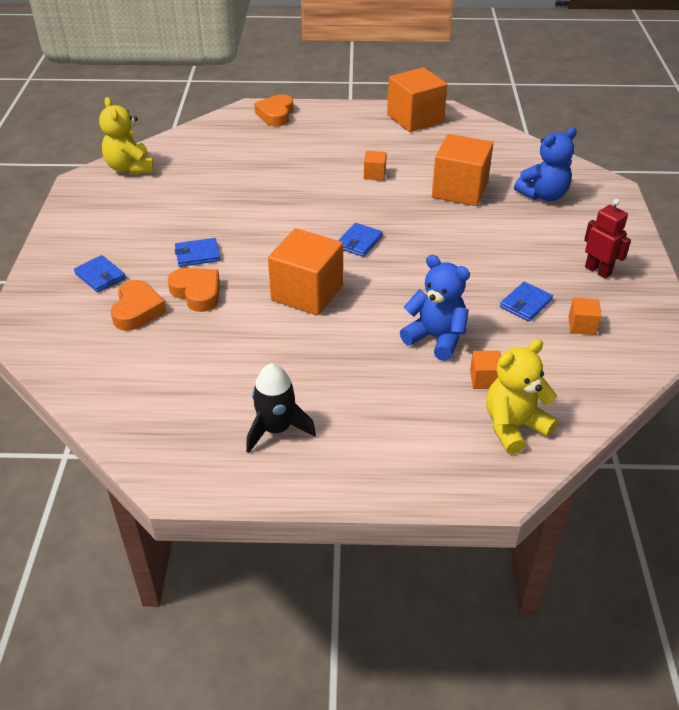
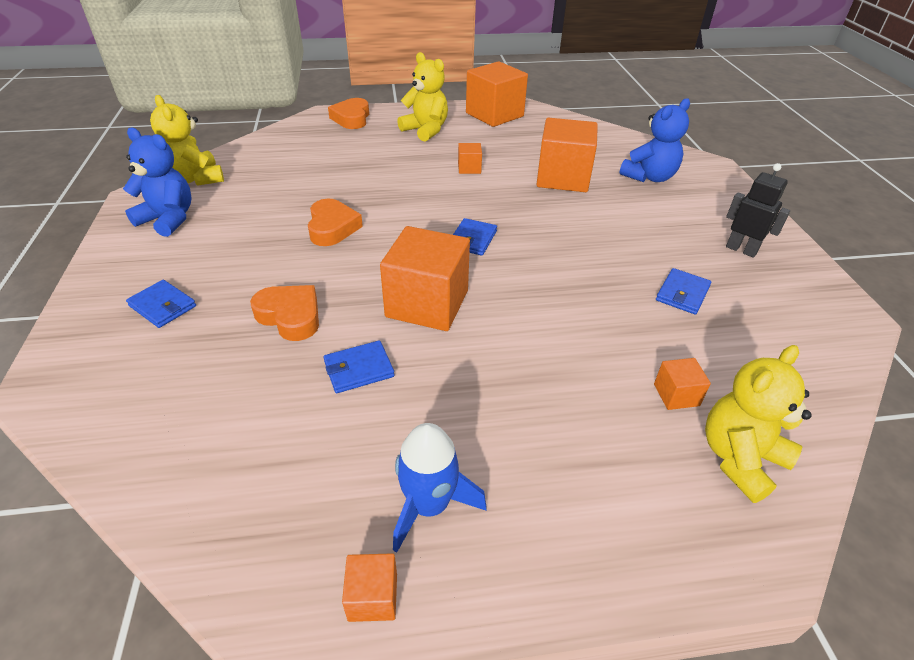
camera: 10 degrees left, 0 degrees up
orange heart [111,280,166,331] -> orange heart moved to [308,199,363,246]
blue wallet [175,238,220,267] -> blue wallet moved to [323,340,395,393]
black rocket [246,363,316,453] -> blue rocket [393,423,486,553]
blue teddy bear [400,255,470,361] -> blue teddy bear moved to [123,128,192,237]
orange cube [568,298,602,335] -> orange cube moved to [342,553,397,622]
red robot [584,199,631,279] -> black robot [726,163,790,258]
none -> yellow teddy bear [397,52,448,142]

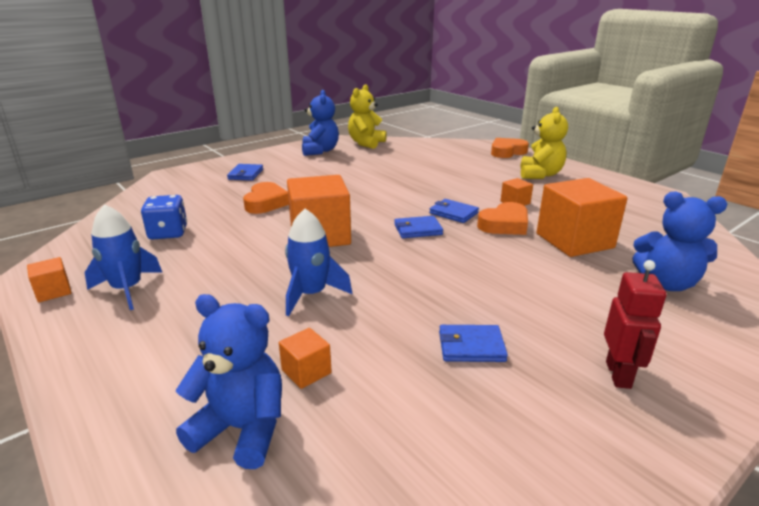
camera: 60 degrees right, 15 degrees down
orange heart [308,199,363,246] -> orange heart moved to [477,202,528,235]
blue wallet [323,340,395,393] -> blue wallet moved to [429,199,479,223]
orange cube [466,61,528,127] -> none
yellow teddy bear [705,345,812,503] -> blue teddy bear [176,294,282,469]
black robot [726,163,790,258] -> red robot [604,260,666,389]
none -> blue dice [141,195,187,240]
none -> blue rocket [285,209,352,316]

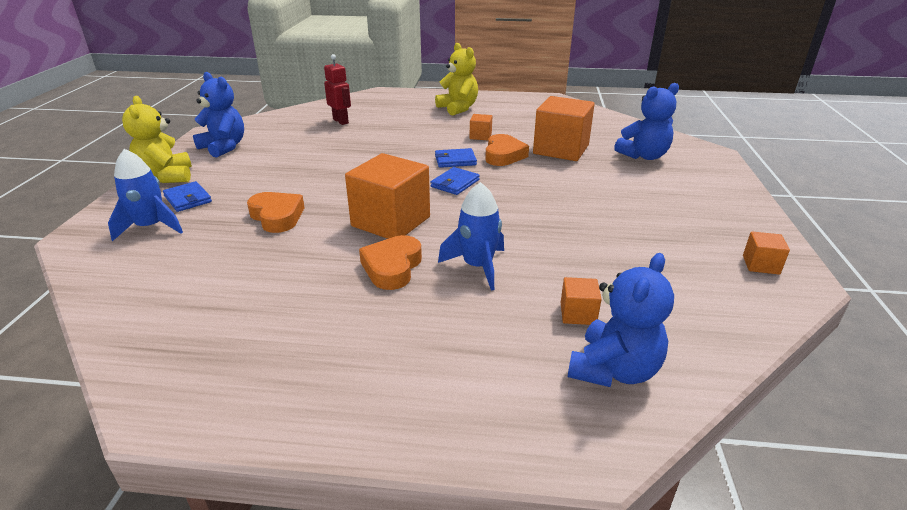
camera: 45 degrees left, 5 degrees up
orange cube [27,257,71,302] -> orange cube moved to [743,232,790,275]
blue rocket [85,204,163,310] -> blue rocket moved to [108,149,183,241]
blue dice [141,195,187,240] -> none
blue teddy bear [176,294,282,469] -> blue teddy bear turned 150 degrees clockwise [568,253,674,387]
yellow teddy bear [348,84,387,149] -> yellow teddy bear moved to [122,96,192,183]
blue wallet [439,325,508,362] -> none
orange heart [491,138,529,158] -> orange heart moved to [359,235,422,290]
red robot [604,260,666,389] -> red robot moved to [324,54,351,125]

